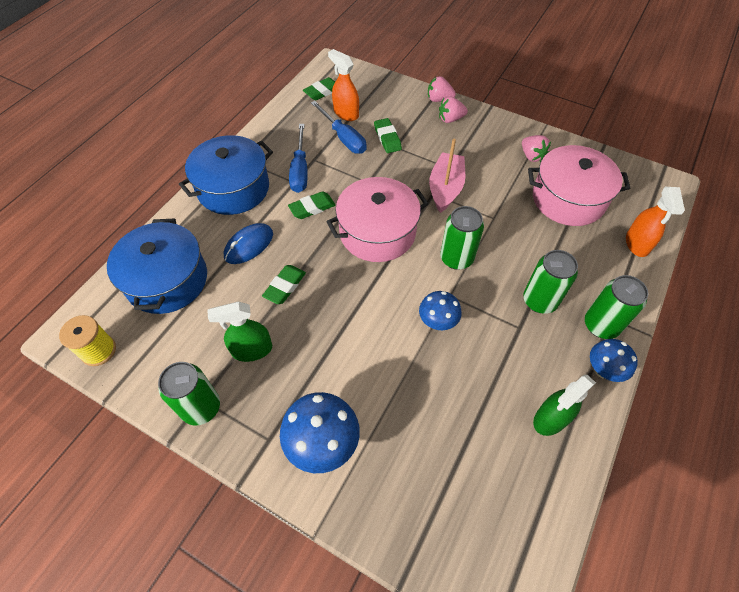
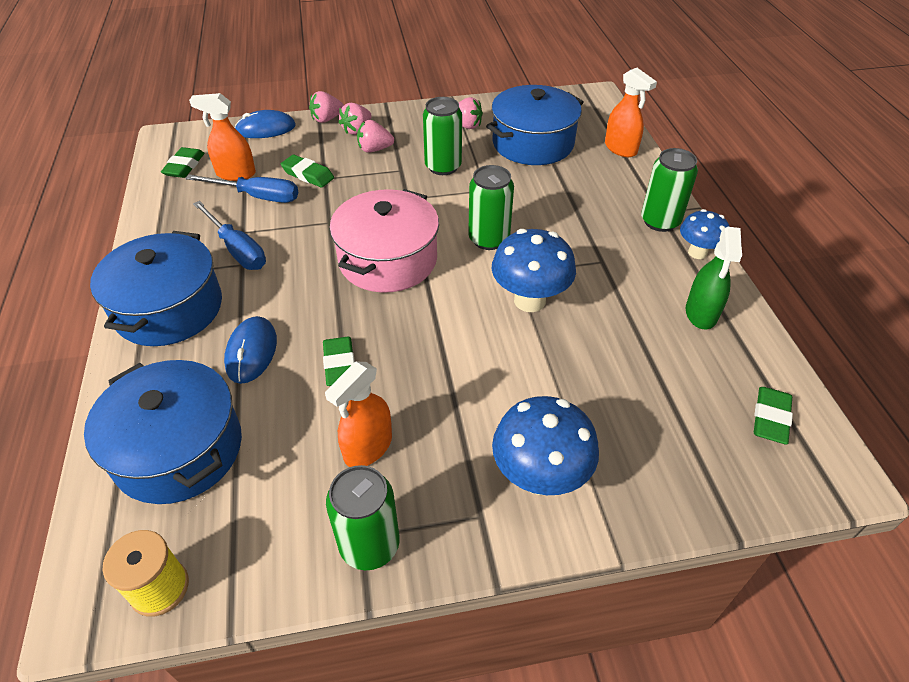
camera: 40 degrees left, 10 degrees down
green spray bottle [207,302,272,362] -> orange spray bottle [325,362,392,467]
green eraser [288,191,336,219] -> green eraser moved to [754,387,793,445]
blue mushroom [419,291,462,330] -> blue mushroom [492,229,576,312], size x1.60
pink boat [429,139,465,213] -> none
green can [523,250,578,314] -> green can moved to [423,97,462,175]
pink pot [528,145,630,226] -> blue pot [486,85,584,165]
none -> blue mouse [235,110,296,138]
none -> pink strawberry [357,120,394,153]

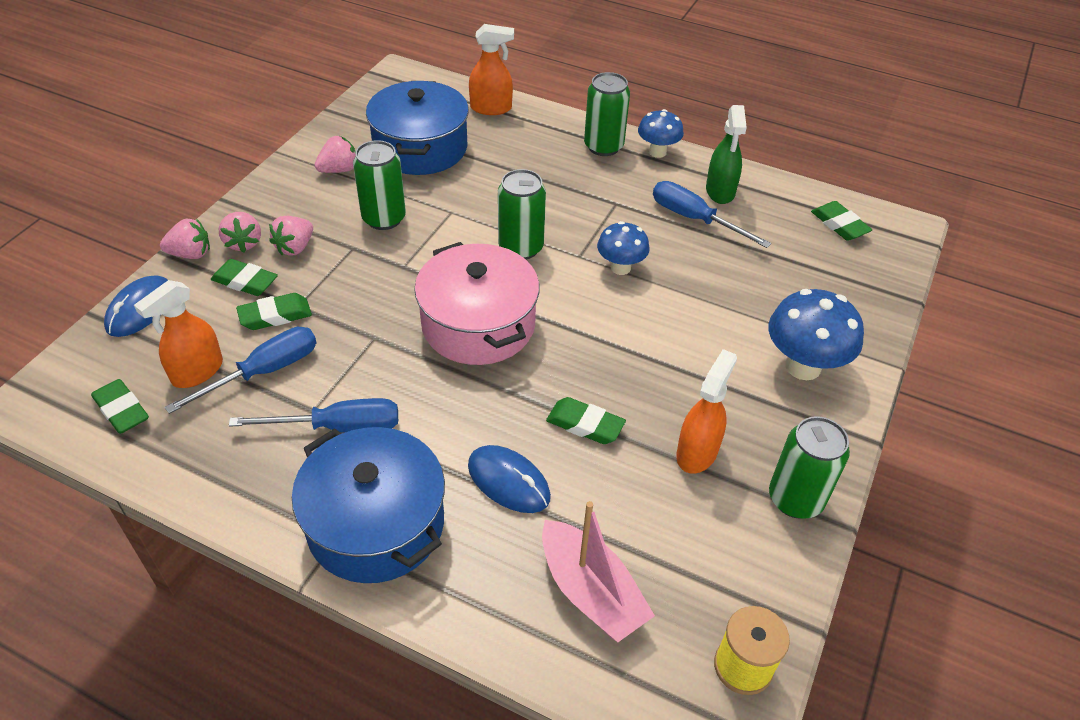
camera: 55 degrees left, 0 degrees up
blue pot [84,360,242,504] -> pink boat [542,501,655,642]
pink strawberry [309,91,344,123] -> pink strawberry turned 105 degrees counterclockwise [160,219,210,259]
orange spray bottle [325,362,392,467] -> orange spray bottle turned 135 degrees counterclockwise [676,349,737,474]
blue mushroom [492,229,576,312] -> blue mushroom [597,221,650,275], size x0.63
green spray bottle [686,227,742,329] -> green spray bottle turned 45 degrees clockwise [706,105,747,204]
none -> green eraser [211,259,278,296]
none -> blue screwdriver [653,181,771,248]

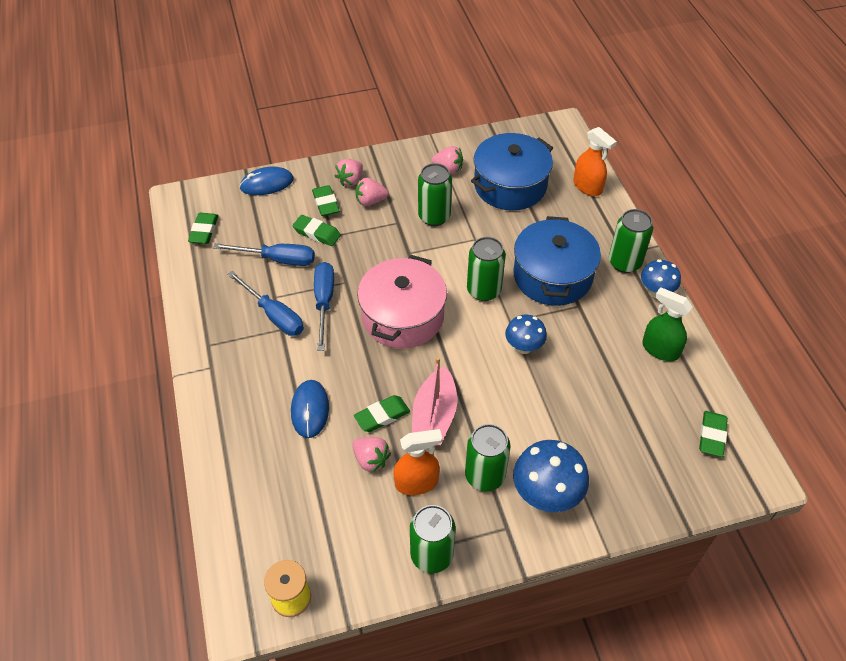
camera: 50 degrees right, 5 degrees up
orange spray bottle [134,280,223,388] -> none
pink strawberry [160,219,210,259] -> pink strawberry moved to [352,437,391,473]
blue pot [292,427,445,583] -> blue pot moved to [513,216,601,306]
pink boat [542,501,655,642] -> pink boat moved to [412,357,457,446]
green eraser [546,397,626,444] -> green eraser turned 75 degrees clockwise [354,395,410,432]
blue screwdriver [653,181,771,248] -> blue screwdriver moved to [314,262,334,351]
green spray bottle [706,105,747,204] -> green spray bottle turned 75 degrees clockwise [642,287,692,361]
none -> green can [465,424,511,491]

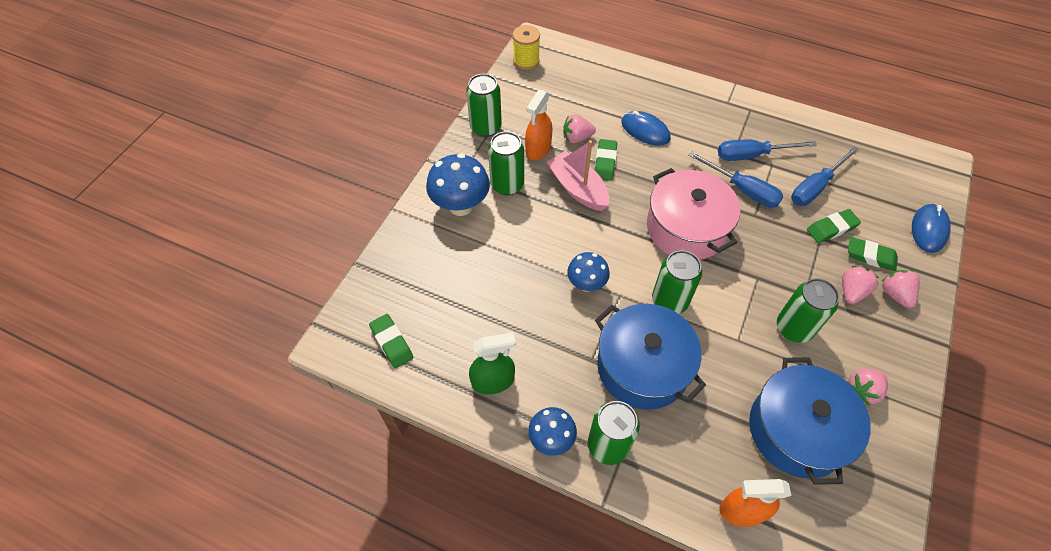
camera: 130 degrees right, 5 degrees up
green eraser [188,213,219,244] -> none

